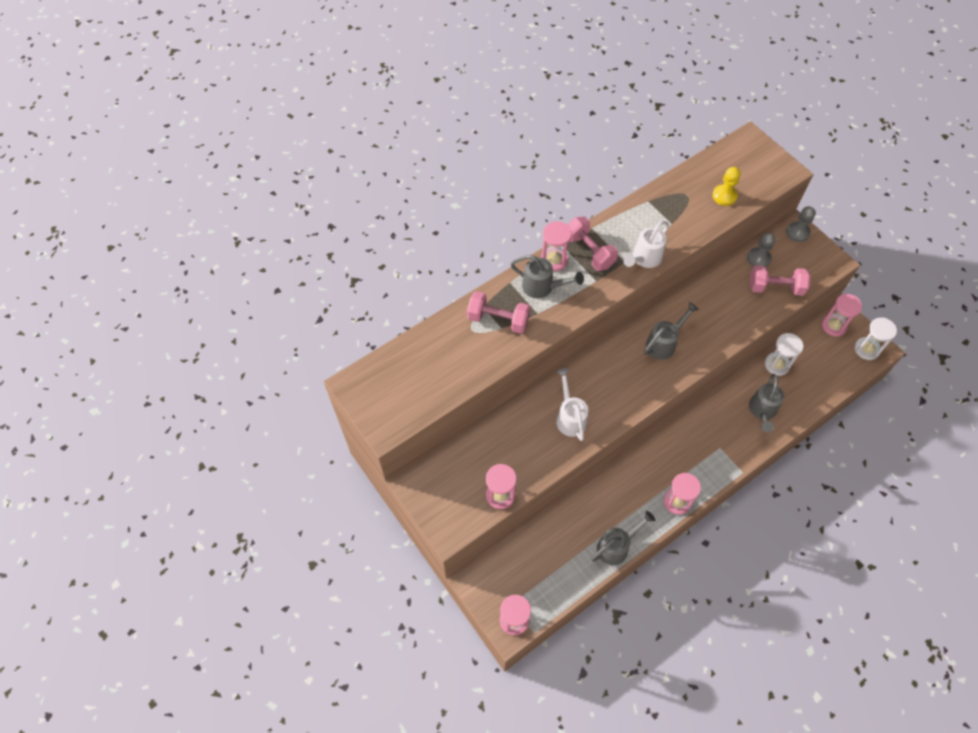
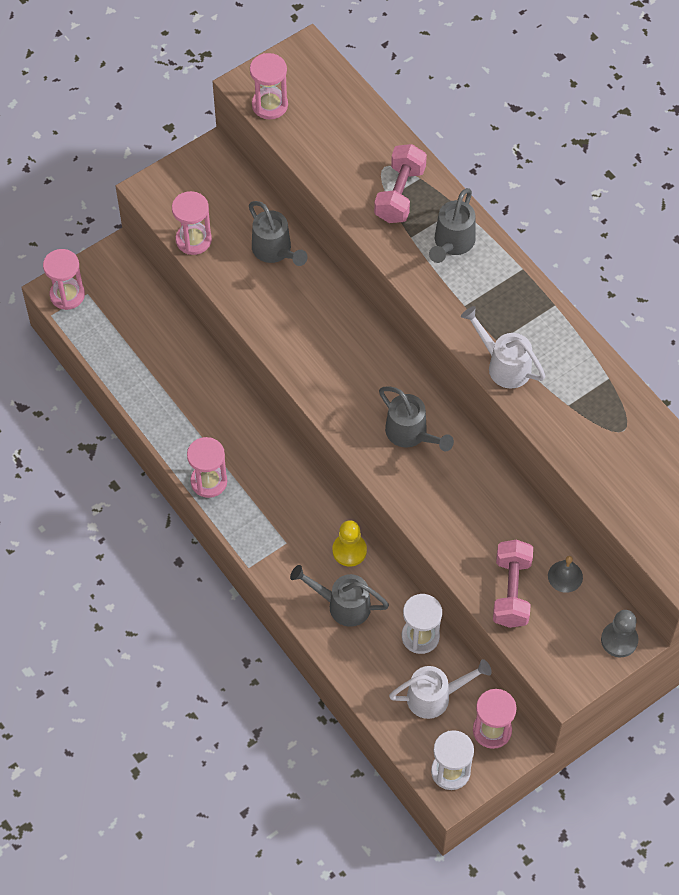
camera: 90 degrees right, 0 degrees up
pink hourglass [541,221,572,271] -> pink hourglass moved to [250,53,288,120]
white watering can [556,368,588,441] -> white watering can moved to [389,659,492,719]
pink dumbbell [567,216,618,271] -> none
grey watering can [591,511,655,565] -> grey watering can moved to [249,201,308,266]
yellow pawn [712,167,740,206] -> yellow pawn moved to [332,520,367,567]
grey pawn [747,233,776,267] -> grey bell [548,556,583,593]

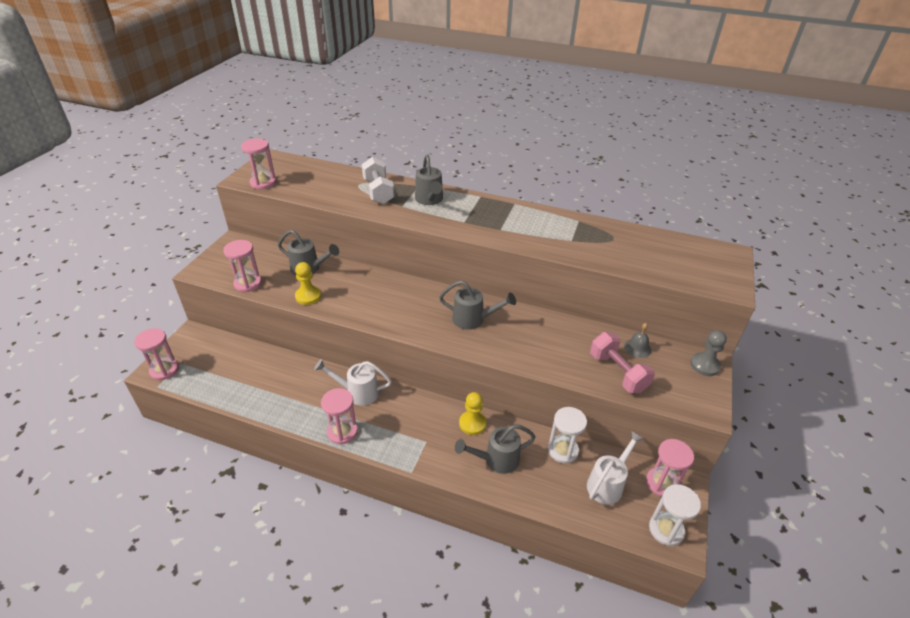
camera: 35 degrees left, 20 degrees down
pink dumbbell [374,144,427,223] -> white dumbbell [362,157,395,204]
white watering can [461,306,545,389] -> white watering can moved to [314,359,392,405]
none -> yellow pawn [295,262,321,305]

